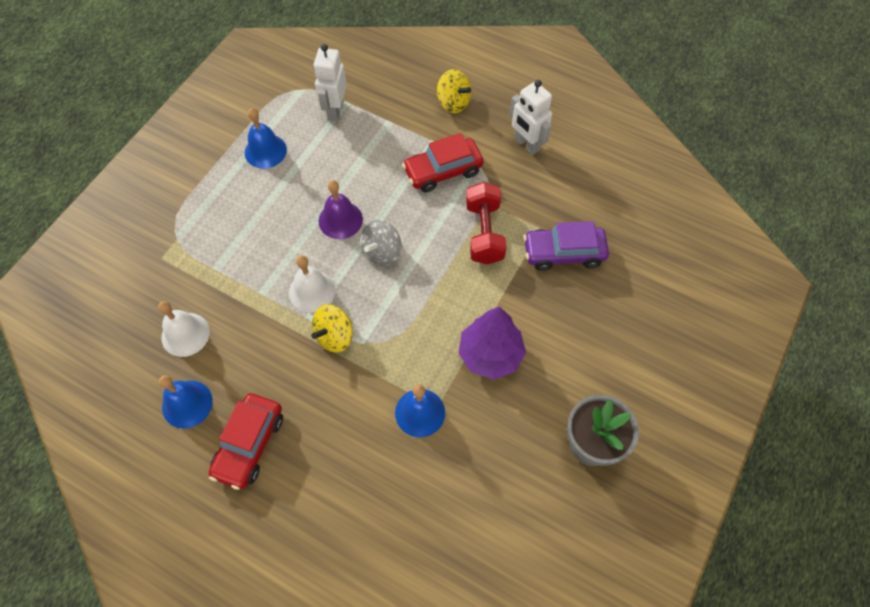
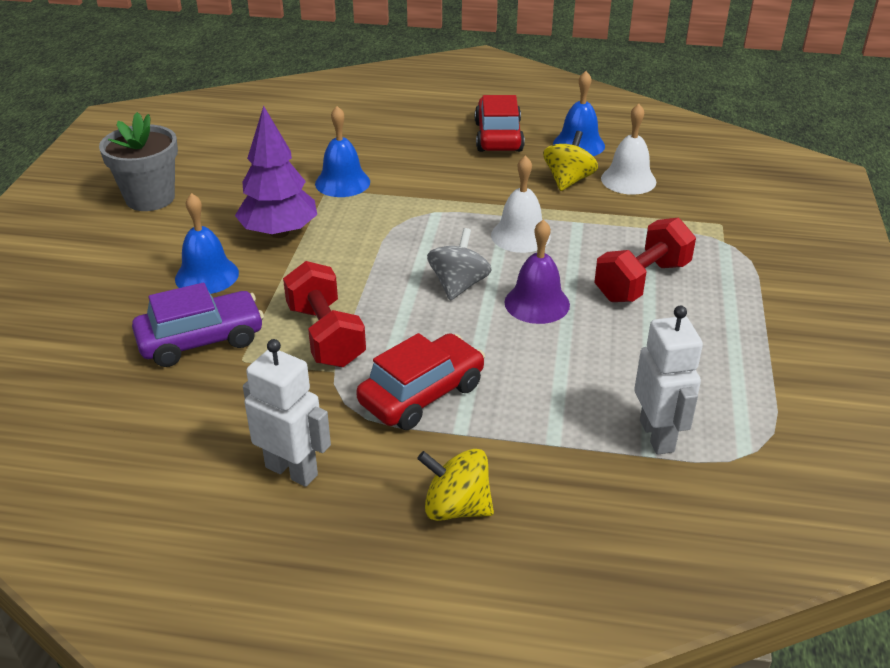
camera: 160 degrees right, 25 degrees down
blue bell [245,108,287,169] -> blue bell moved to [175,193,239,294]
yellow spinning top [311,304,353,353] -> yellow spinning top moved to [543,131,598,191]
none -> red dumbbell [595,218,696,302]

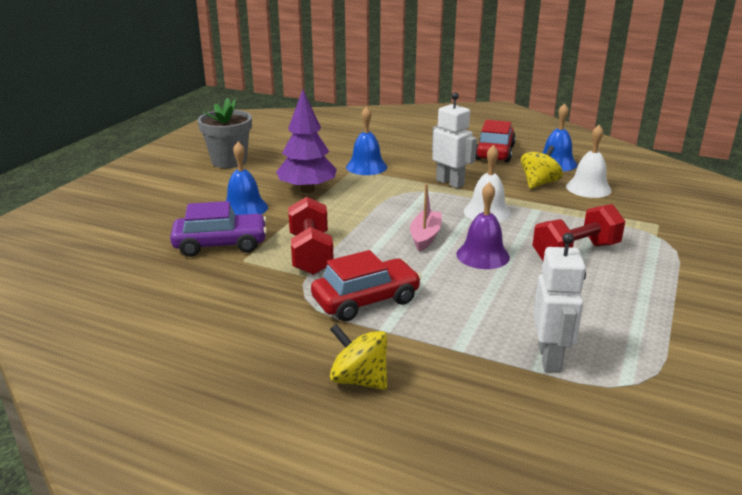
camera: 15 degrees right, 10 degrees down
white robot [243,339,331,487] -> white robot moved to [432,92,477,188]
grey spinning top [427,228,492,301] -> pink boat [410,184,442,251]

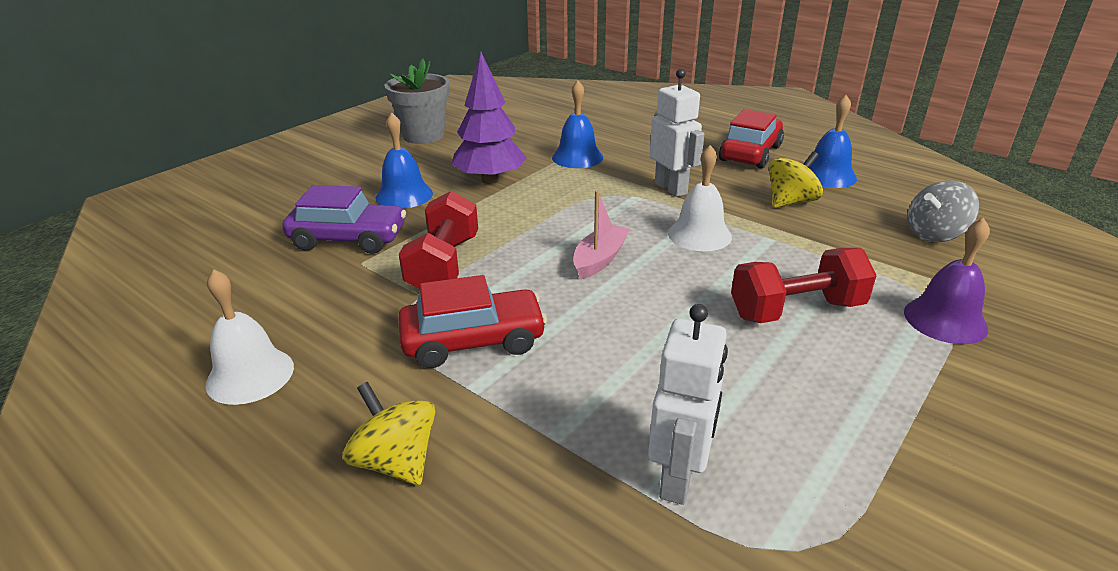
camera: 15 degrees right, 5 degrees up
purple bell [456,182,510,269] -> purple bell moved to [904,218,990,344]
white bell [566,125,612,198] -> white bell moved to [206,270,294,405]
none -> grey spinning top [907,180,979,242]

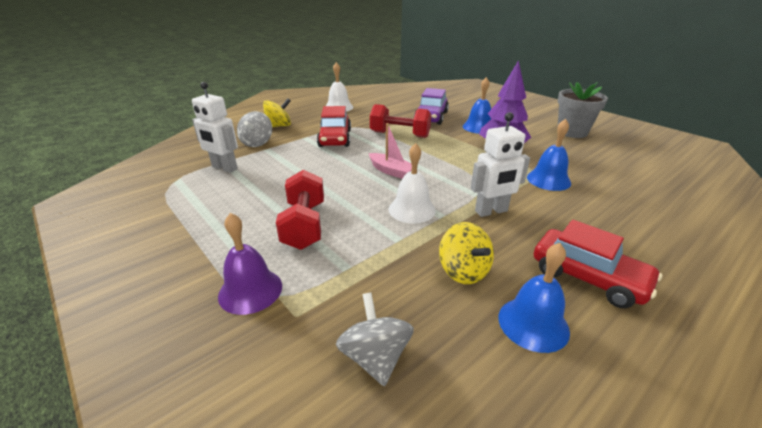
camera: 100 degrees right, 0 degrees up
none -> grey spinning top [237,111,272,147]

